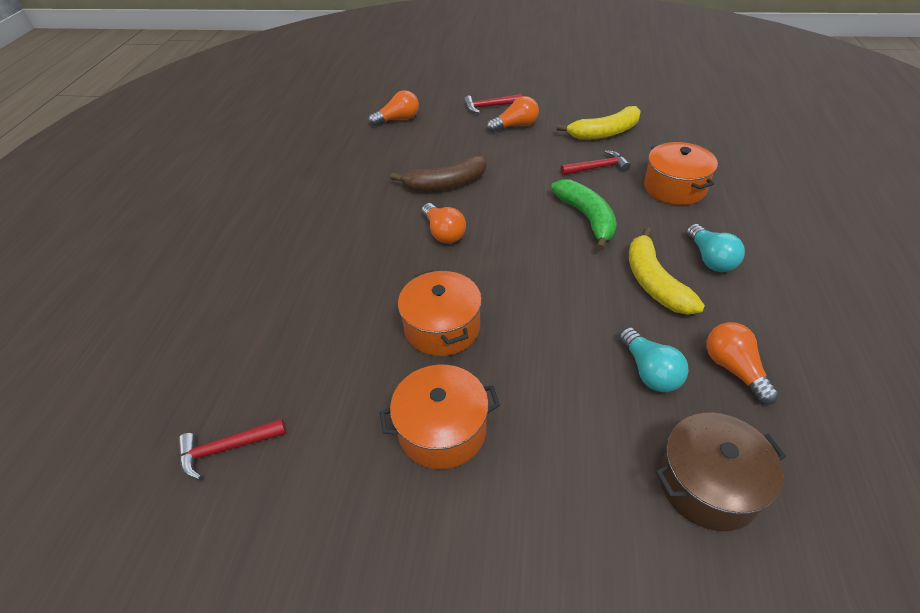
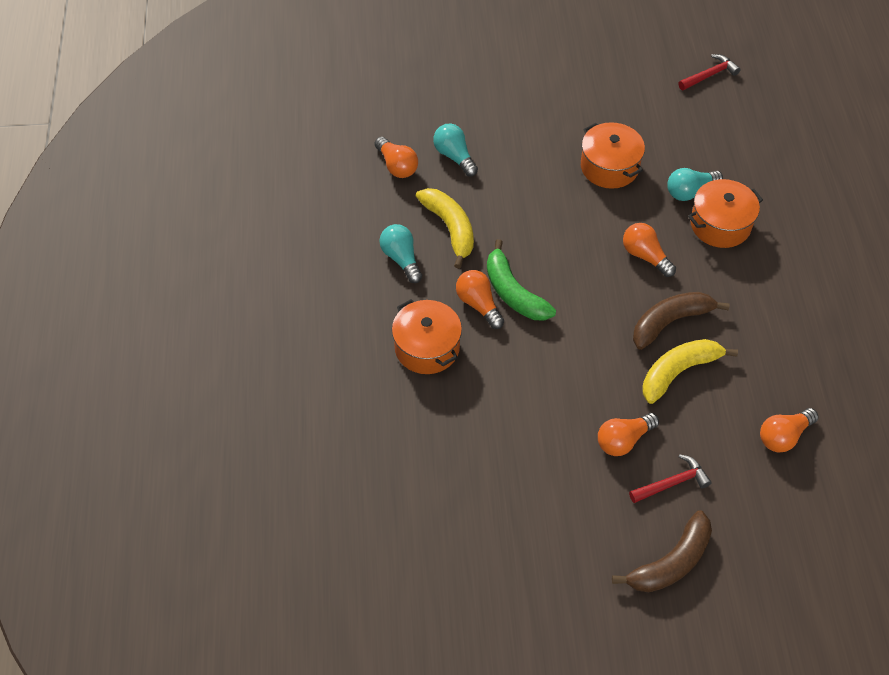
camera: 165 degrees right, 10 degrees up
orange pot [379,365,500,469] -> orange pot moved to [688,179,763,248]
yellow banana [557,106,641,140] -> yellow banana moved to [643,339,738,404]
red hammer [560,150,631,175] -> none
brown pot [656,413,786,531] -> none
none -> orange light bulb [456,270,504,329]
none -> brown banana [612,511,712,592]
none -> turquoise light bulb [667,168,723,201]

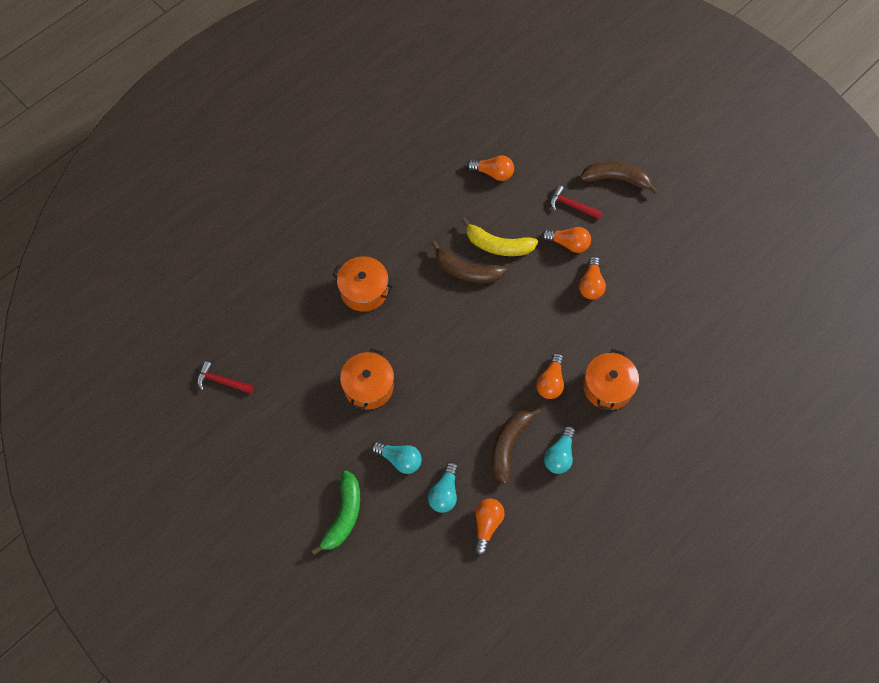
camera: 130 degrees left, 10 degrees up
yellow banana [416,188,474,269] -> brown banana [492,408,542,484]
green banana [487,239,556,321] -> green banana moved to [311,471,360,555]
orange light bulb [623,223,676,277] -> orange light bulb moved to [579,256,606,300]
turquoise light bulb [667,168,723,201] -> turquoise light bulb moved to [372,441,422,474]

